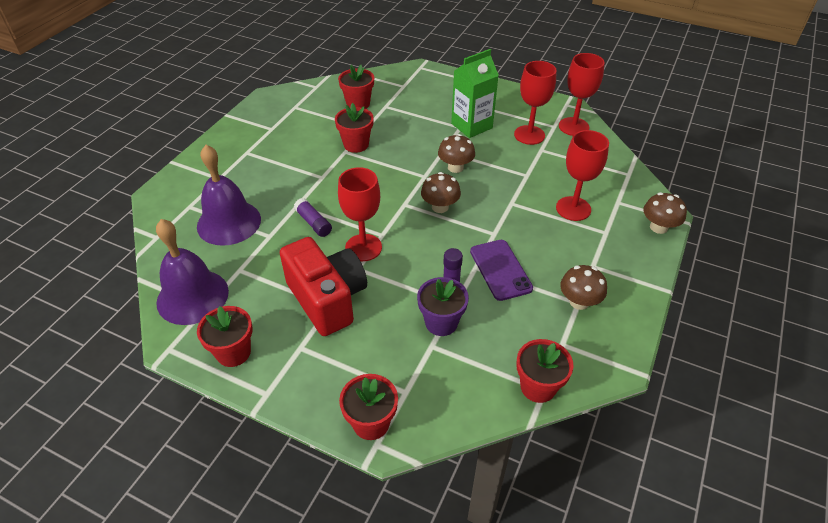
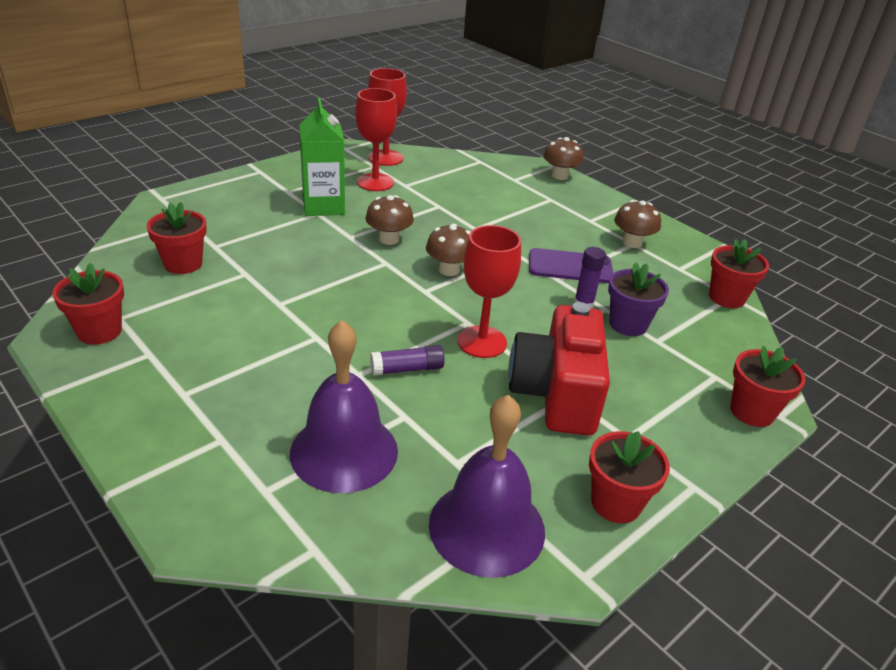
camera: 70 degrees left, 10 degrees down
red camera [280,237,367,336] -> red camera turned 75 degrees counterclockwise [508,302,610,436]
red flower pot [335,103,374,153] -> red flower pot moved to [52,263,124,345]
red goblet [556,130,609,221] -> none

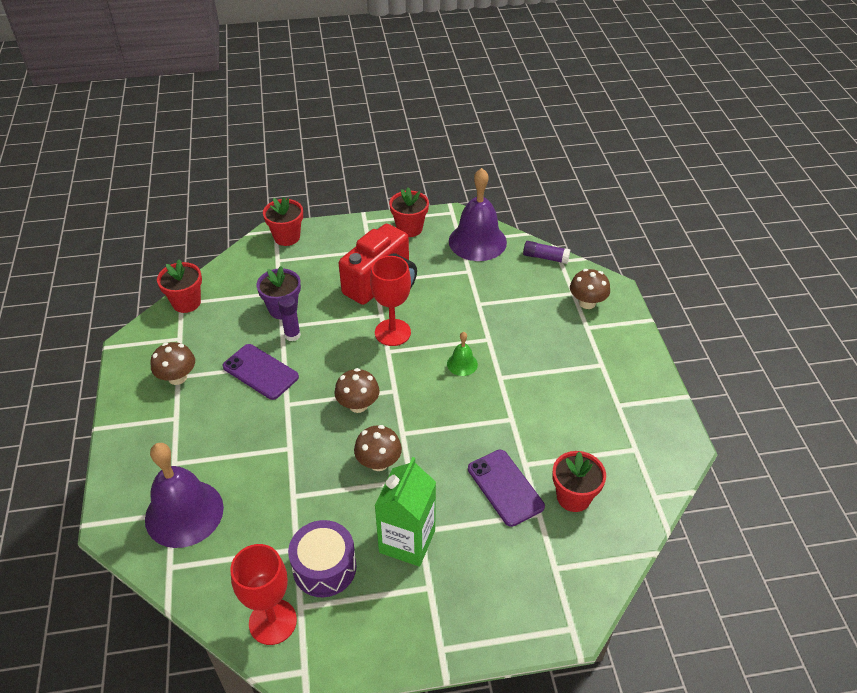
camera: 145 degrees left, 10 degrees up
red flower pot [52,263,124,345] -> none
purple bell [290,320,398,493] -> purple bell moved to [145,443,224,548]
red goblet [355,88,397,191] -> purple drum [288,520,357,597]
purple glue stick [370,345,445,376] -> purple glue stick moved to [523,241,570,264]
brown mushroom [543,137,583,180] -> brown mushroom moved to [570,269,610,309]
none -> green bell [447,332,478,376]
none -> purple phone [468,450,545,527]

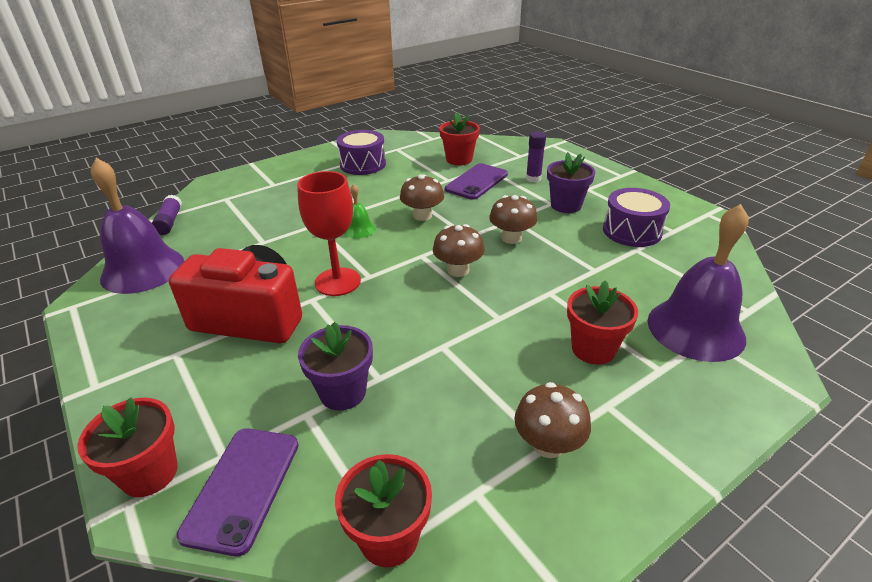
camera: 115 degrees left, 10 degrees down
purple phone [222,344,299,400] -> purple phone moved to [176,428,299,557]
red goblet [230,544,297,645] -> none
purple glue stick [278,295,301,341] -> purple glue stick moved to [526,131,546,182]
green carton [375,457,436,567] -> purple flower pot [547,152,595,213]
red flower pot [389,187,429,237] -> red flower pot moved to [567,280,638,365]
brown mushroom [570,269,610,309] -> brown mushroom moved to [400,174,444,221]
none -> purple drum [337,130,386,175]

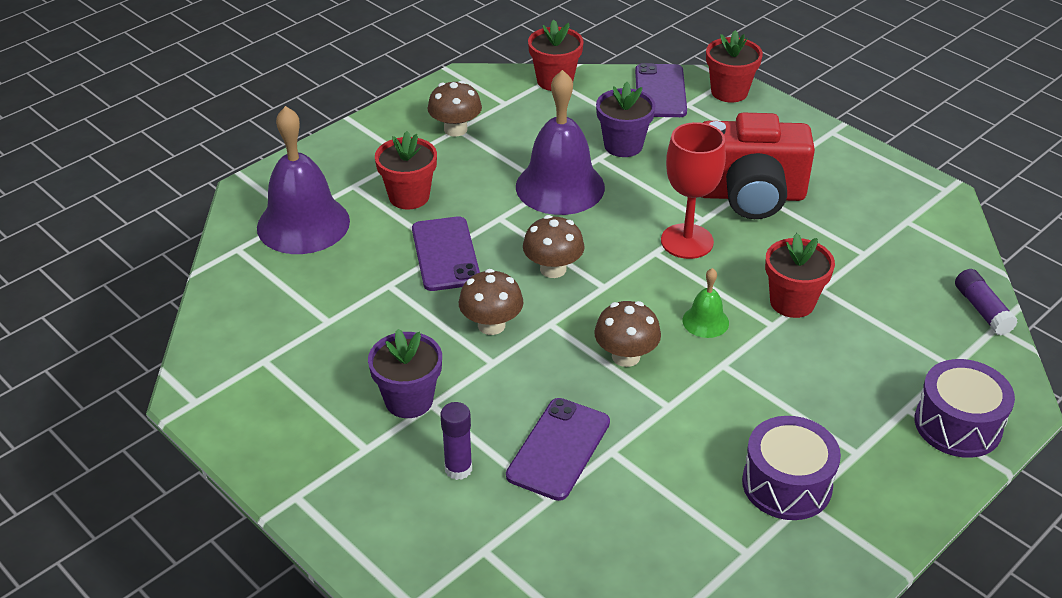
camera: 170 degrees right, 5 degrees up
purple bell [91,158,184,294] -> purple bell moved to [516,70,605,215]
red flower pot [439,112,480,165] -> red flower pot moved to [765,233,835,318]
purple drum [603,188,670,247] -> purple drum moved to [915,359,1015,458]
none -> purple phone [412,217,480,291]

